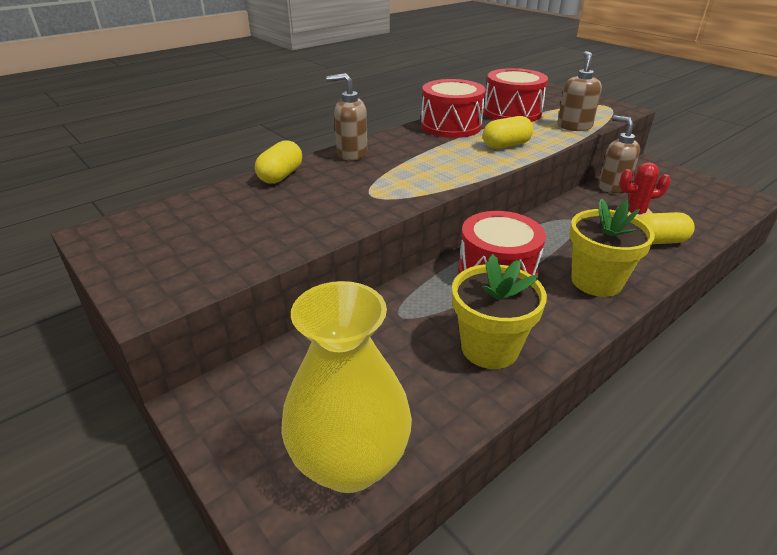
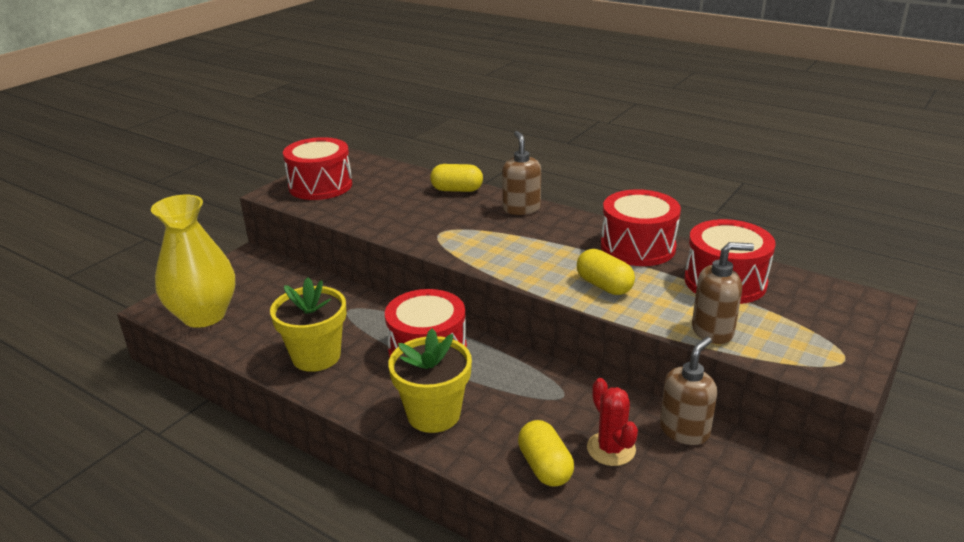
camera: 75 degrees right, 5 degrees down
none -> red drum [283,137,352,200]

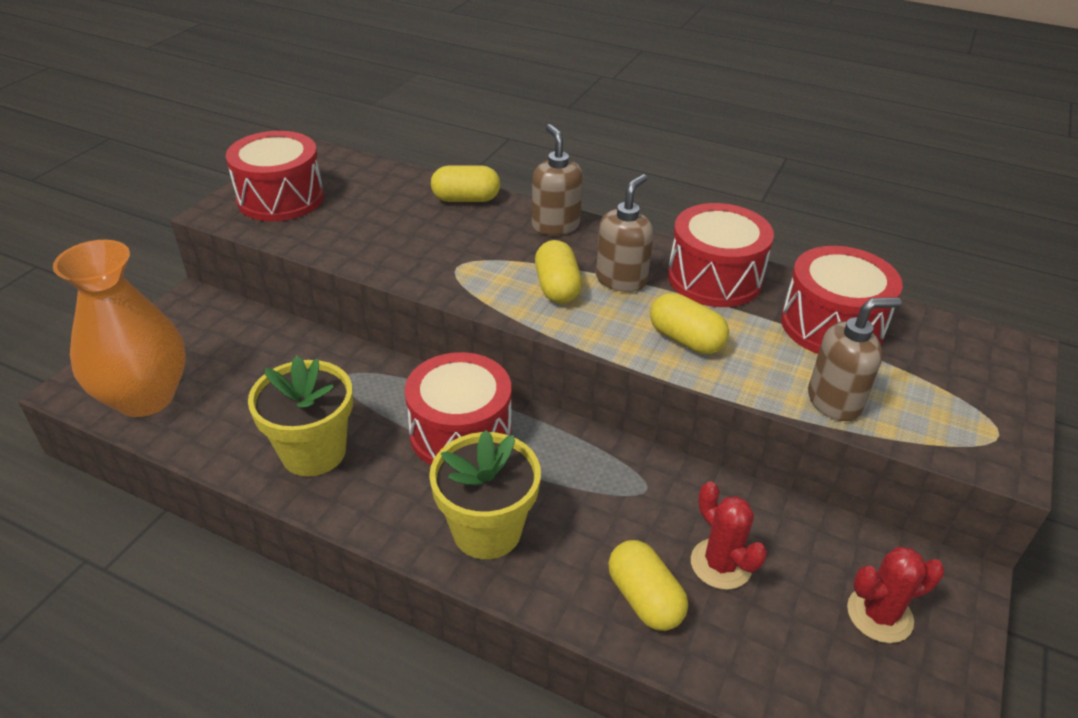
camera: 10 degrees left, 10 degrees up
yellow vase [151,195,235,328] -> orange vase [53,240,186,417]
brown soap dispenser [660,337,717,445] -> brown soap dispenser moved to [596,174,653,292]
none -> yellow capsule [535,240,582,304]
none -> red cactus [847,547,944,643]

